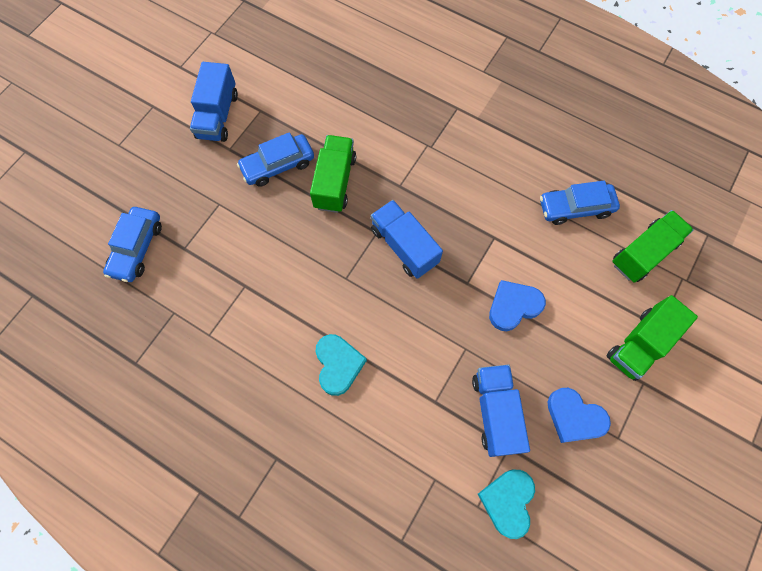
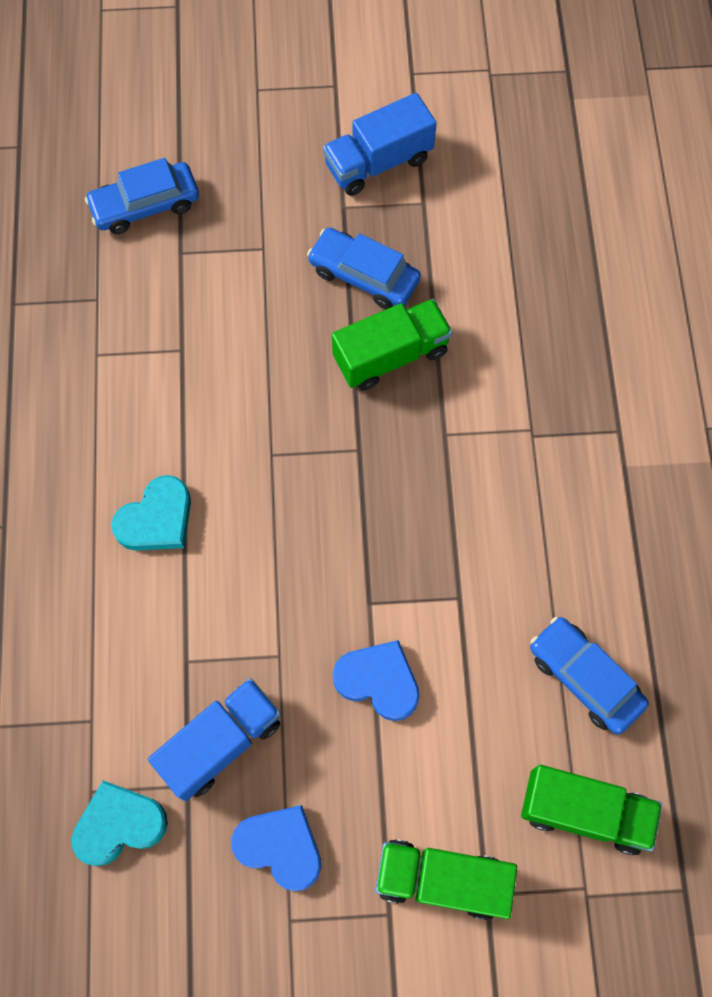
camera: 55 degrees right, 0 degrees up
blue truck [371,200,443,279] -> none
blue heart [548,388,611,443] -> blue heart turned 120 degrees clockwise [231,805,322,891]

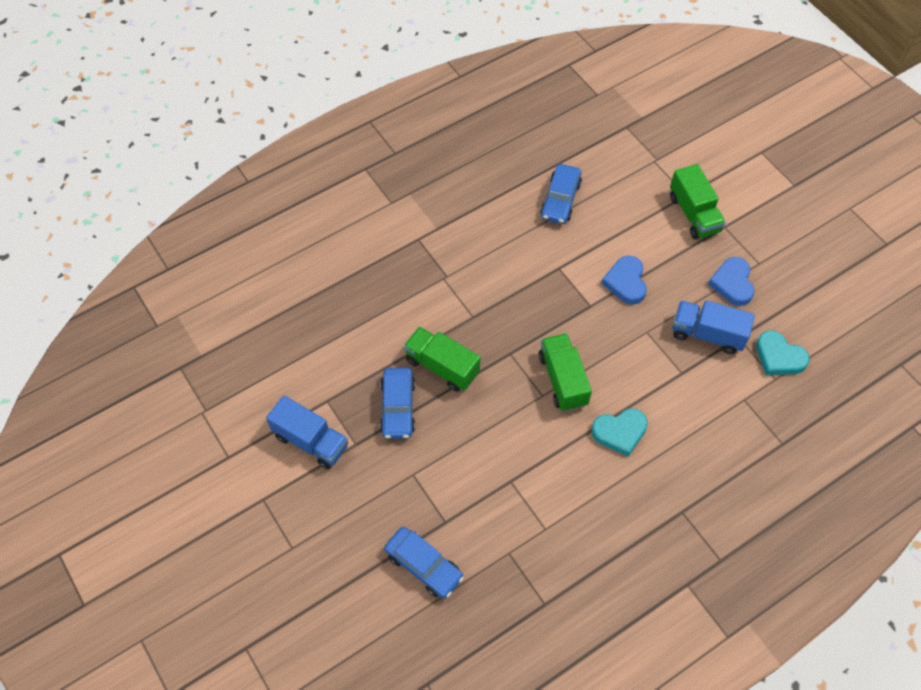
camera: 120 degrees left, 10 degrees down
turquoise heart [111,475,191,551] -> turquoise heart turned 150 degrees clockwise [591,408,648,457]
green truck [521,765,662,855] -> green truck moved to [538,333,592,411]

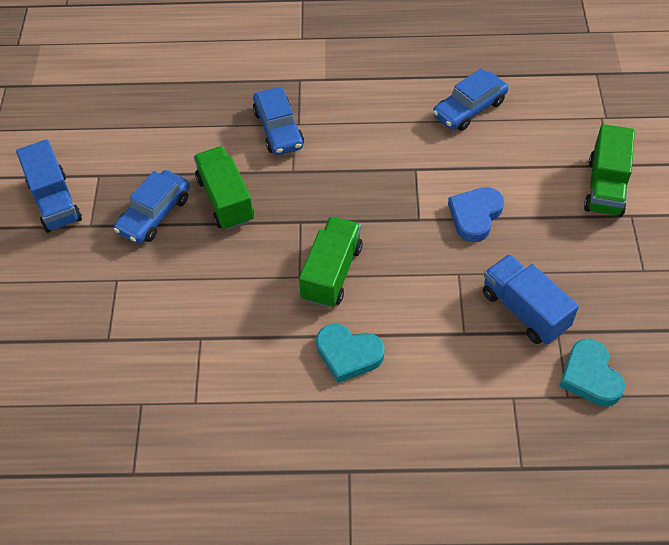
camera: 35 degrees right, 5 degrees down
blue car [384,527,464,598] -> blue car moved to [253,87,304,155]
blue heart [708,257,755,306] -> none

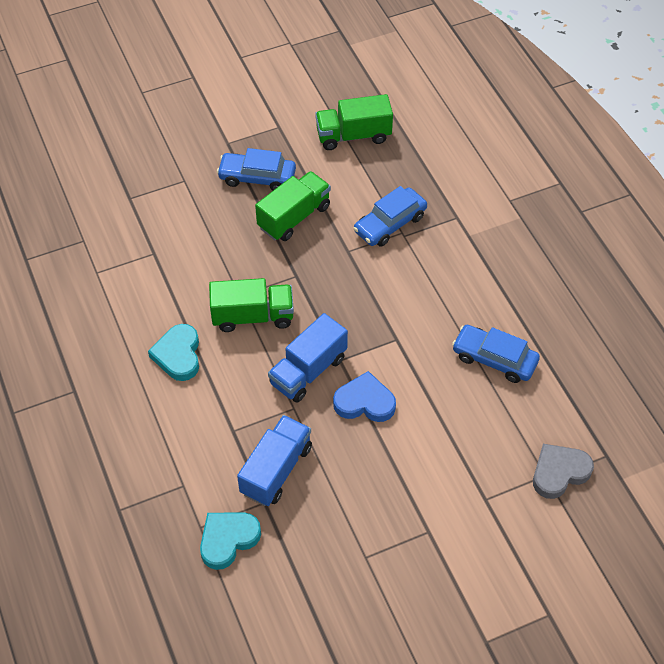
camera: 65 degrees right, 0 degrees up
blue truck [16,139,82,233] -> blue truck moved to [268,313,348,403]
green truck [584,124,635,217] -> green truck moved to [315,94,393,150]
none -> grey heart [533,444,594,499]

